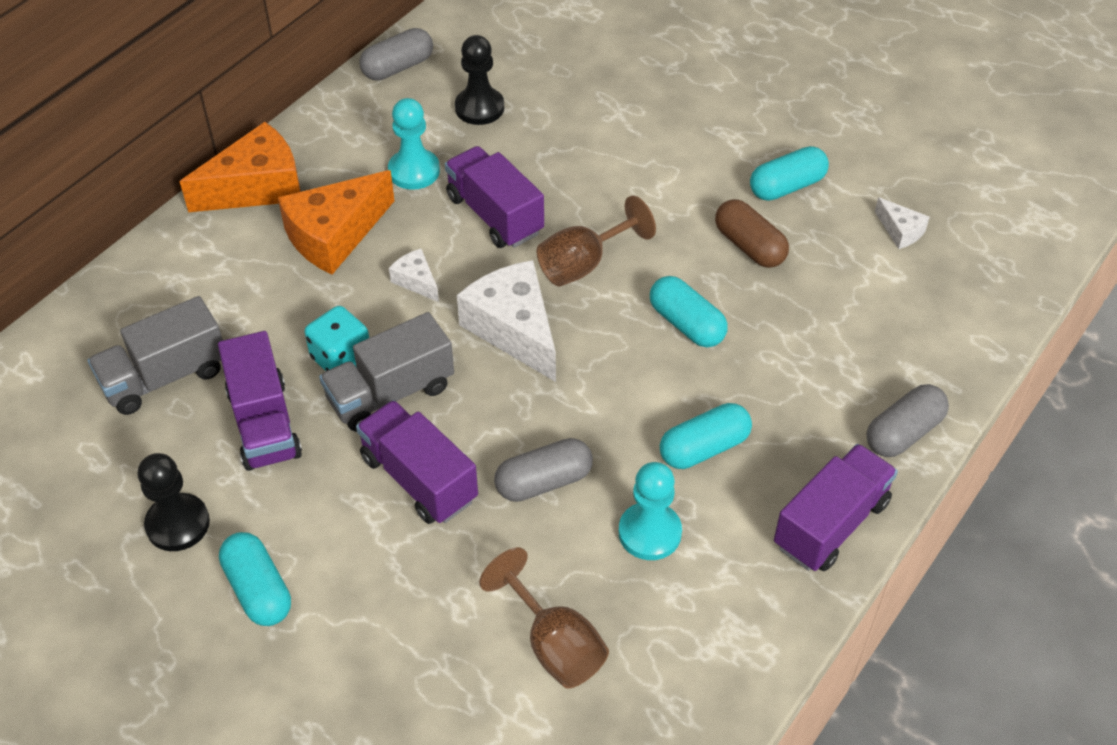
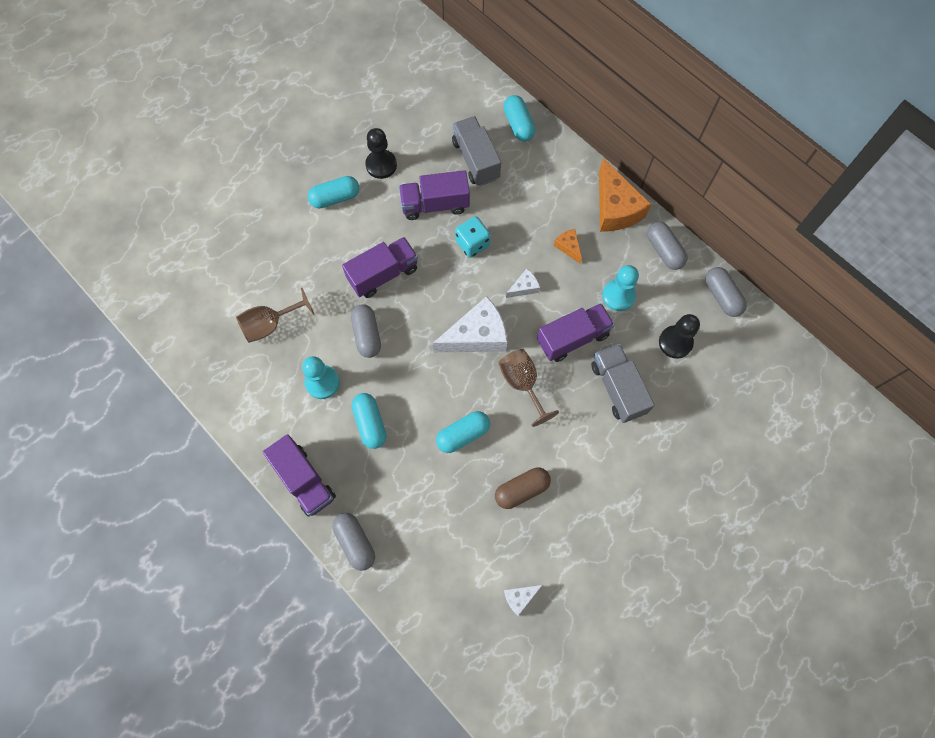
camera: 100 degrees right, 20 degrees up
orange cheese [278,170,394,274] -> orange cheese [554,229,582,263], size x0.48
grey truck [319,312,454,432] -> grey truck moved to [591,344,655,423]
turquoise capsule [750,146,829,201] -> turquoise capsule moved to [504,95,535,141]
none -> grey capsule [647,222,688,270]

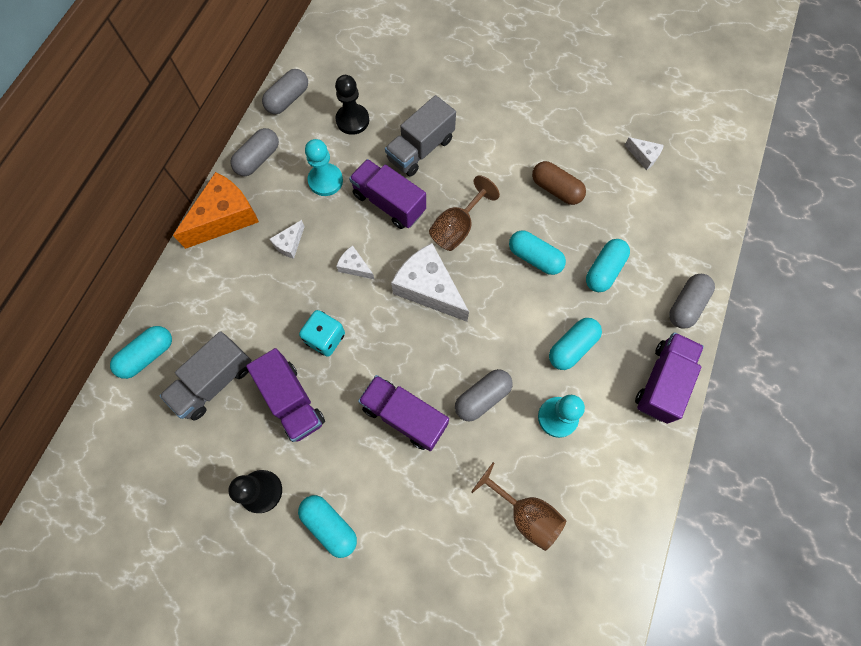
camera: 115 degrees left, 0 degrees up
orange cheese [554,229,582,263] -> white cheese [270,220,305,259]
none -> turquoise capsule [586,239,630,292]

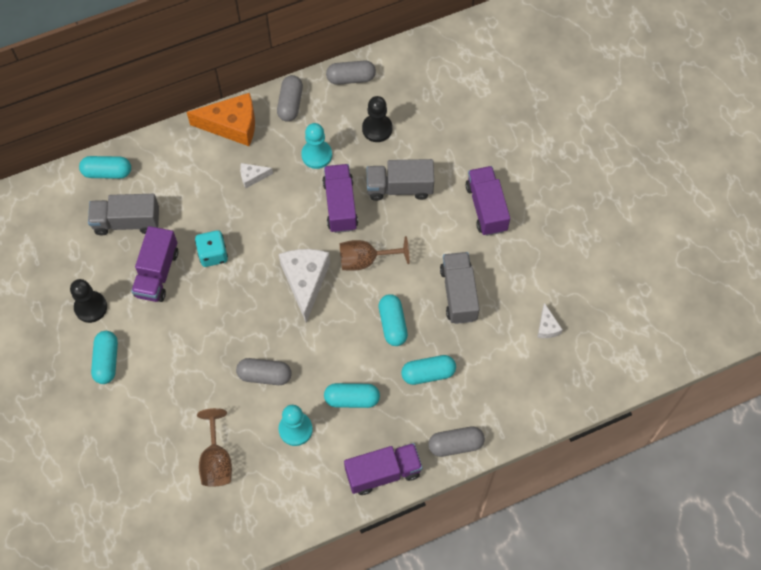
camera: 45 degrees right, 5 degrees down
grey capsule [230,128,279,176] -> grey capsule turned 75 degrees counterclockwise [277,75,303,122]
white cheese [336,245,374,279] -> none
purple truck [358,375,449,451] -> purple truck moved to [466,166,510,236]
brown capsule [532,161,586,205] -> grey truck [440,252,479,324]

